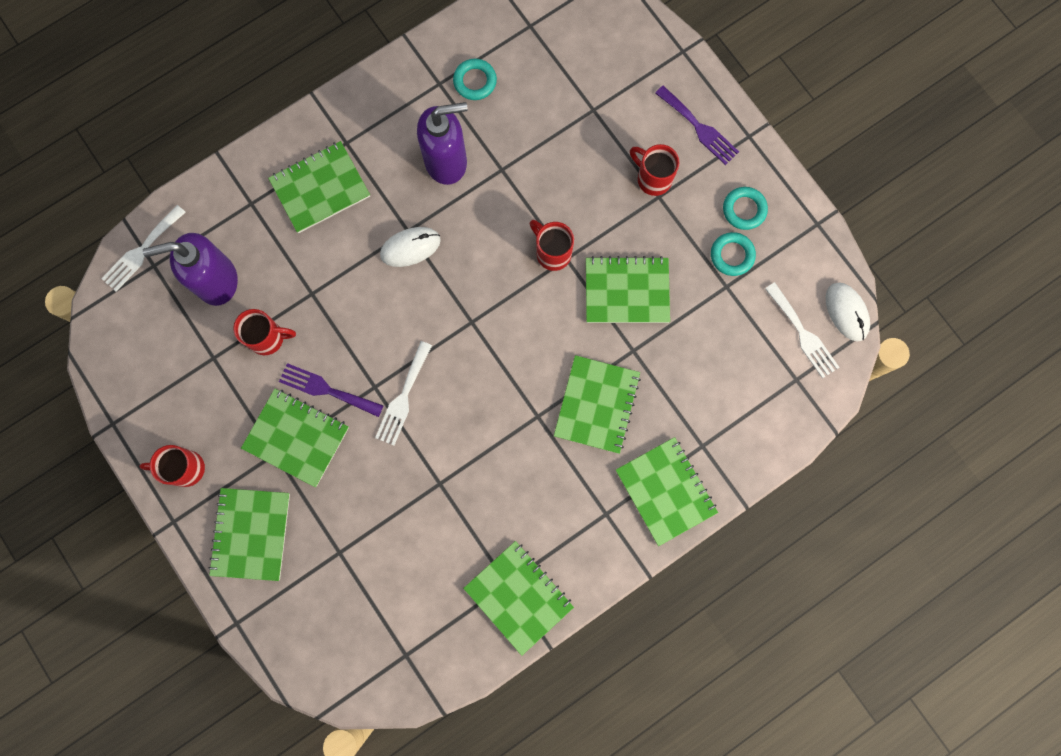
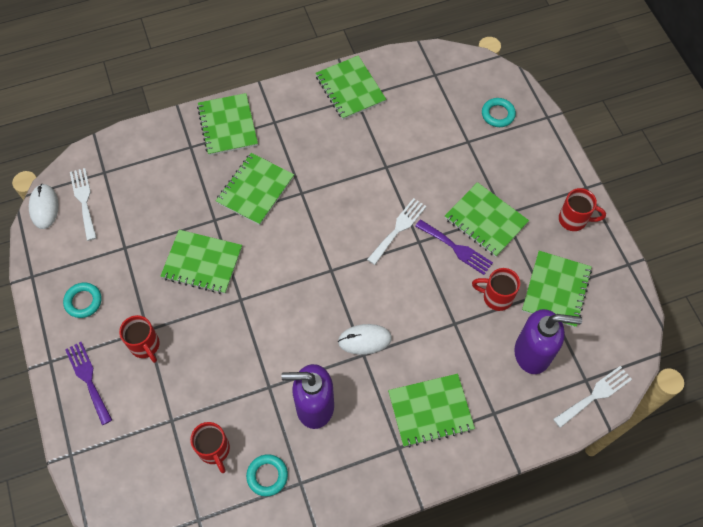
camera: 165 degrees left, 15 degrees down
green notebook [209,488,290,581] -> green notebook moved to [522,251,592,328]
red mug [530,220,574,271] -> red mug moved to [190,422,230,473]
turquoise ring [711,232,756,276] -> turquoise ring moved to [482,98,516,127]

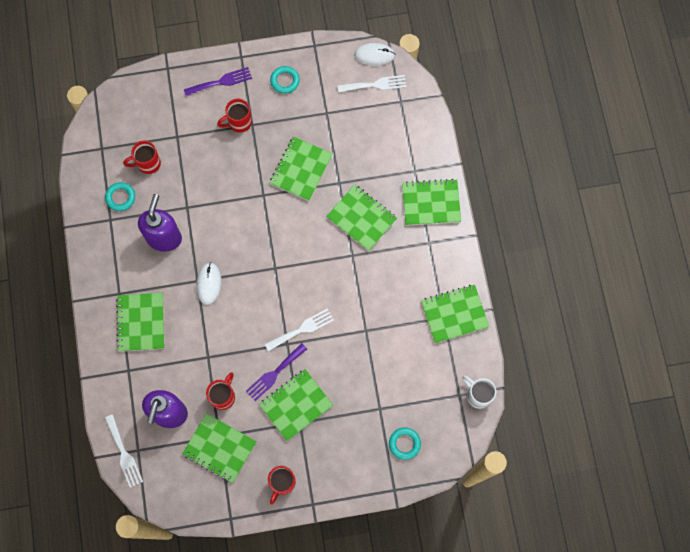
camera: 100 degrees right, 10 degrees up
white fork [367,198,427,265] -> white fork turned 75 degrees counterclockwise [265,308,334,352]
none -> white mug [462,376,496,409]

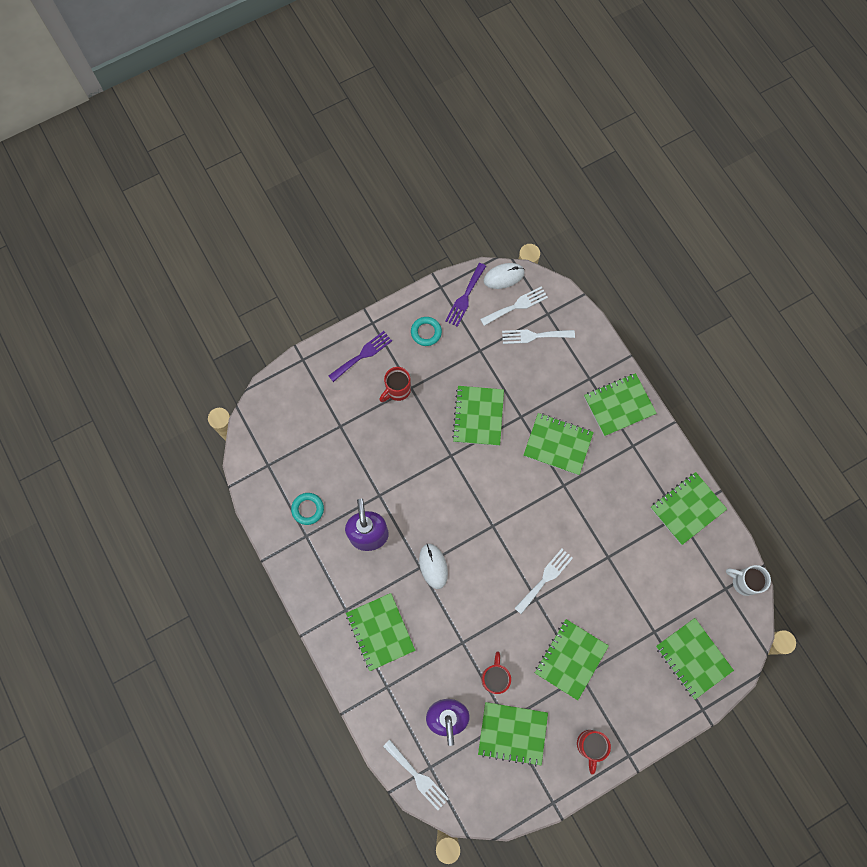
camera: 20 degrees left, 0 degrees up
red mug [123,141,161,174] -> none
purple fork [246,343,307,401] -> purple fork moved to [445,263,486,327]
turquoise ring [389,427,421,460] -> green notebook [656,618,734,700]
none -> white fork [502,330,575,344]

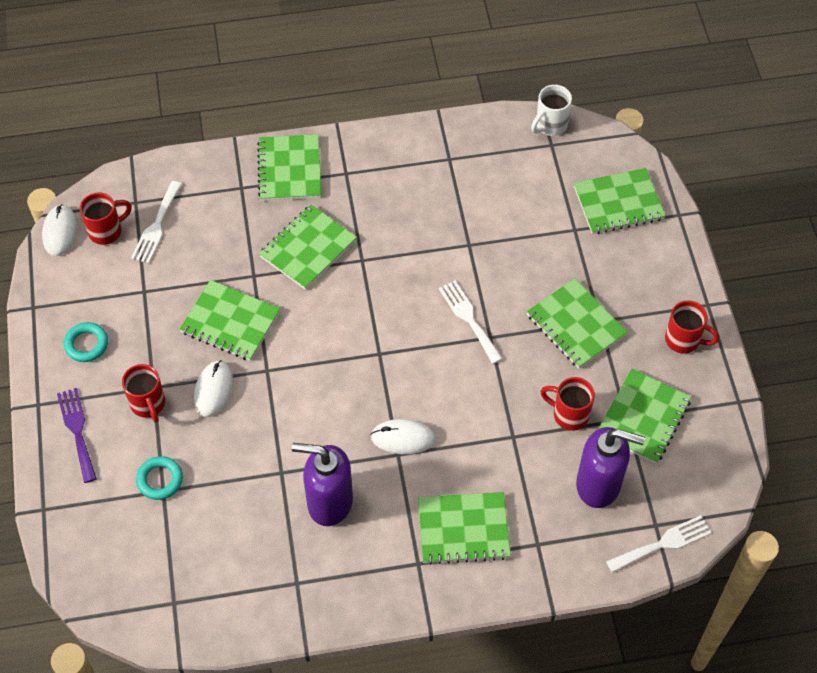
camera: 70 degrees left, 15 degrees down
turquoise ring [291,493,324,525] -> turquoise ring moved to [136,456,183,500]
purple fork [445,263,486,327] -> none
white fork [480,286,548,326] -> red mug [80,193,132,245]
green notebook [651,472,727,545] -> none
none -> white mouse [194,360,233,417]

